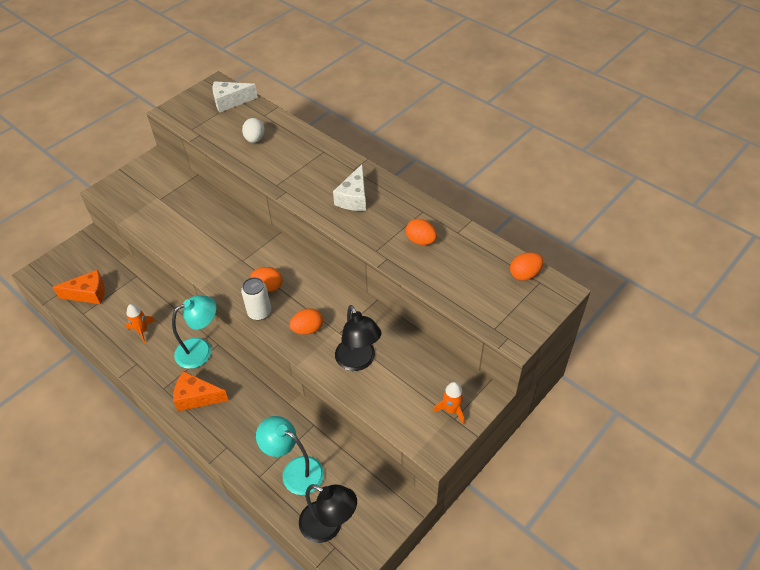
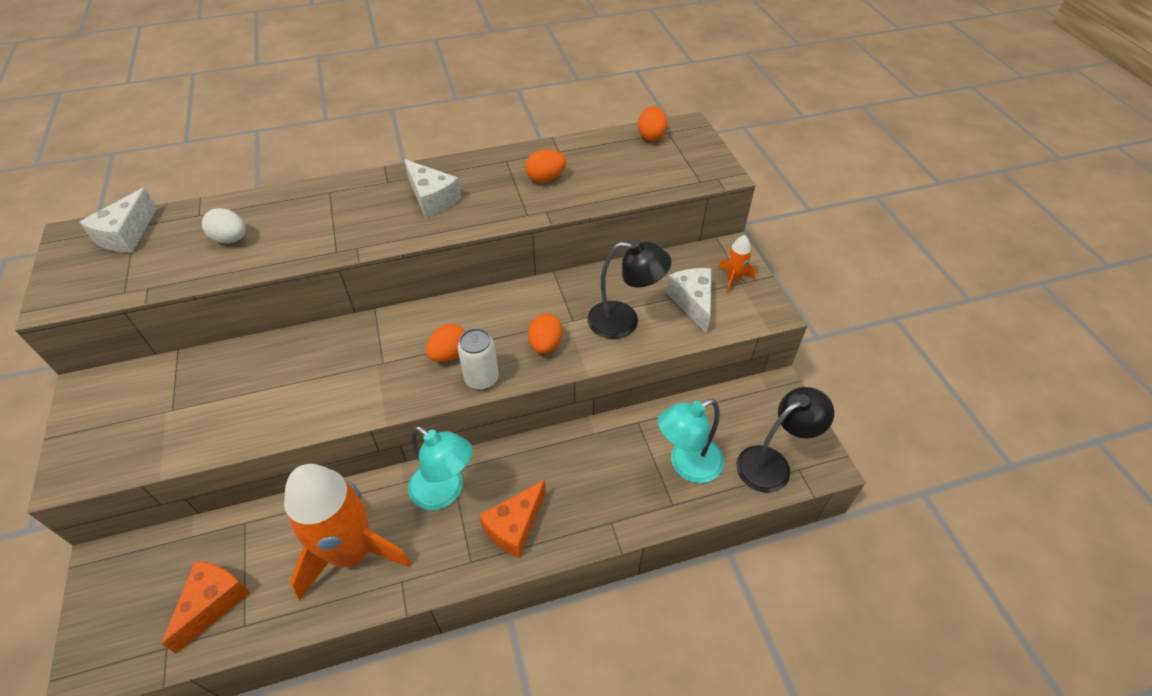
camera: 60 degrees left, 0 degrees up
orange rocket [126,304,155,343] -> orange rocket [284,464,412,601], size x2.41
turquoise lamp [172,295,217,369] -> turquoise lamp turned 120 degrees clockwise [408,426,473,510]
none -> white cheese [666,268,711,334]

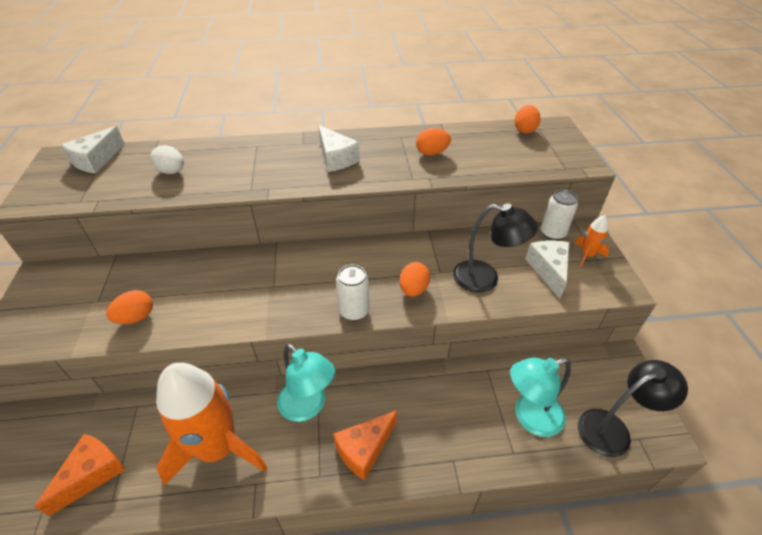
camera: 10 degrees right, 5 degrees down
orange egg [426,324,465,362] -> orange egg moved to [106,290,153,324]
none -> white can [541,189,578,240]

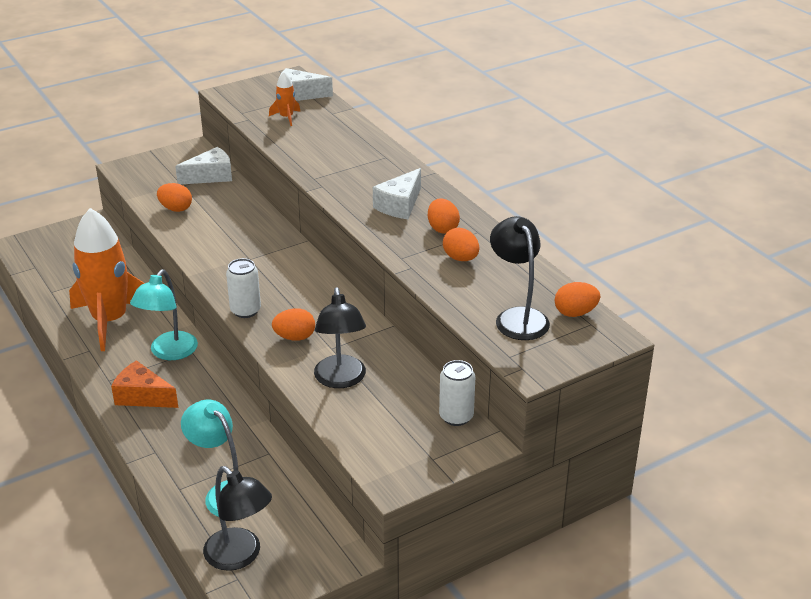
camera: 65 degrees right, 10 degrees down
orange cheese [34,434,125,516] -> none
white egg [150,145,184,174] -> none
white cheese [525,240,569,298] -> white cheese moved to [175,147,232,184]
orange rocket [574,215,609,266] -> orange rocket moved to [269,72,301,126]
none -> orange egg [428,198,460,234]
none -> black lamp [490,216,550,340]

